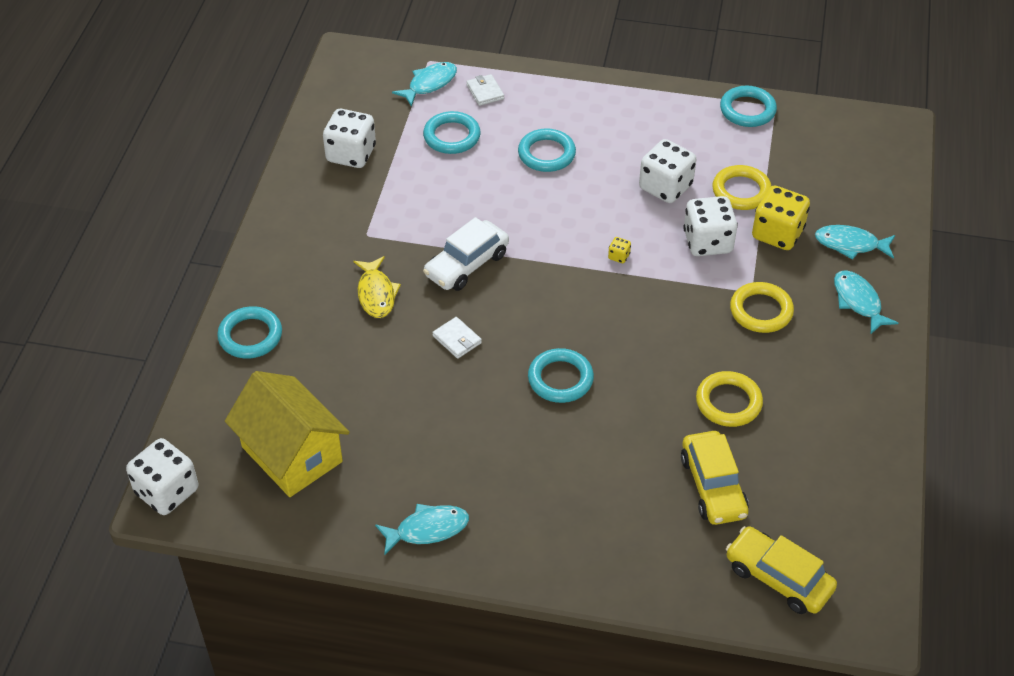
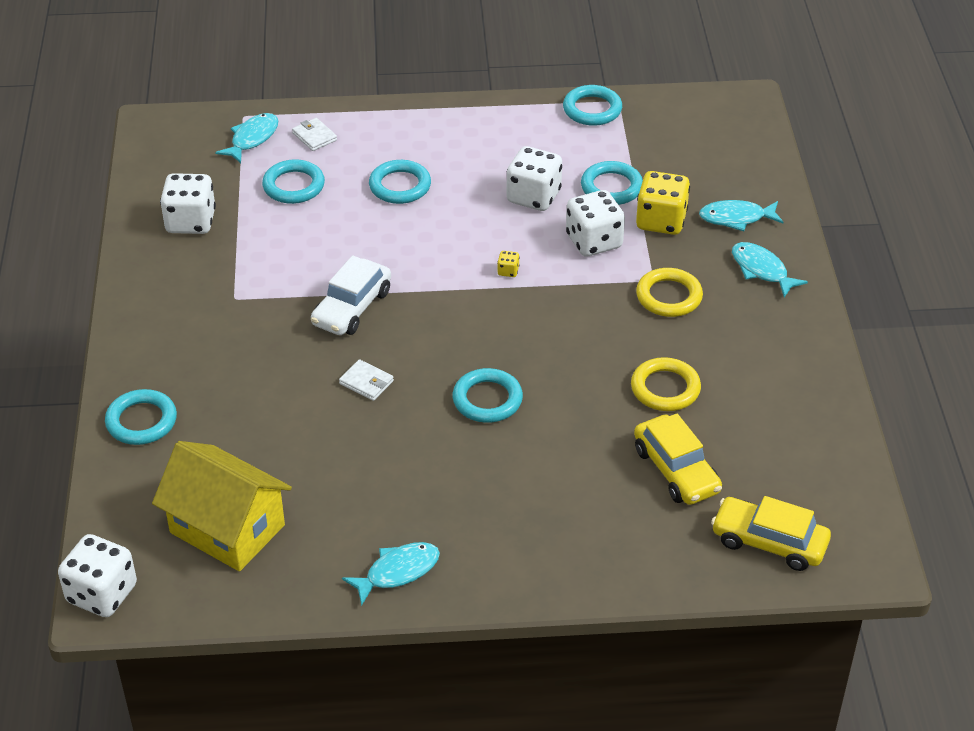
camera: 15 degrees left, 5 degrees down
yellow fish [353,256,401,318] -> none
yellow ring [712,165,771,210] -> turquoise ring [581,161,643,205]

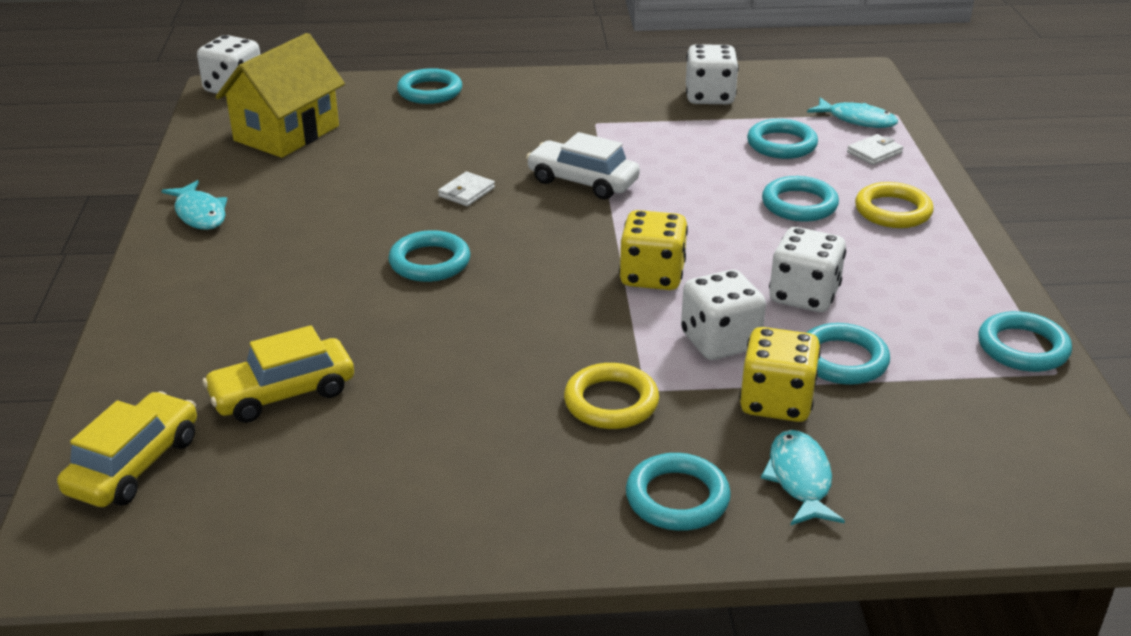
camera: 90 degrees right, 10 degrees down
yellow dice [497,251,520,277] -> yellow dice [619,210,688,290], size x2.43
yellow ring [631,357,701,411] -> yellow ring moved to [855,182,934,228]
turquoise fish [732,242,808,297] -> turquoise ring [626,453,731,531]

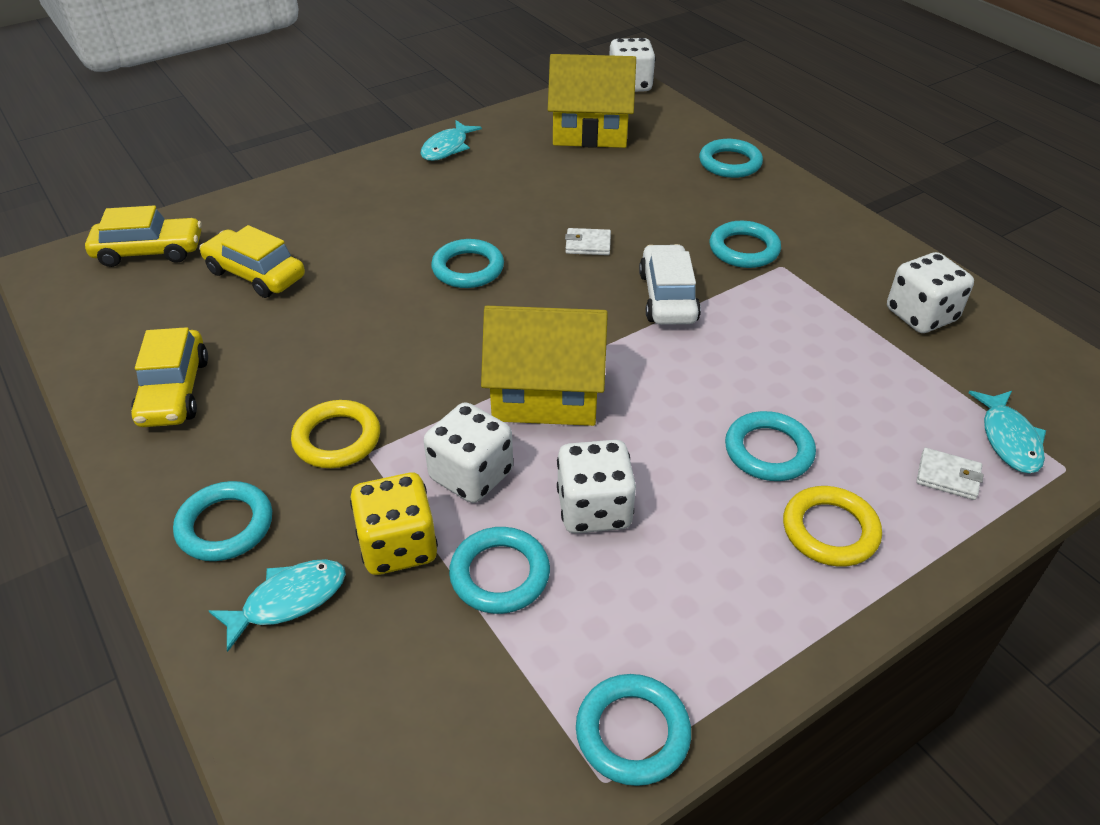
camera: 60 degrees right, 10 degrees up
yellow dice [619,210,688,290] -> yellow house [481,306,608,426]
turquoise ring [747,119,818,159] -> turquoise ring moved to [710,221,781,268]
none -> yellow car [131,327,208,427]

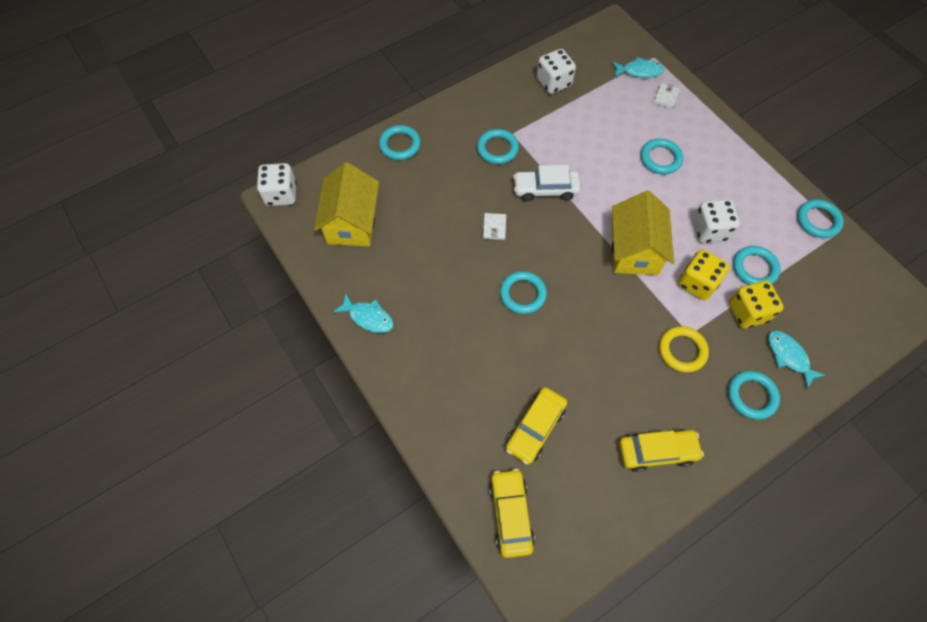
camera: 90 degrees left, 20 degrees up
white dice [423,402,513,503] -> yellow dice [678,249,730,300]
yellow ring [783,486,882,567] -> none

